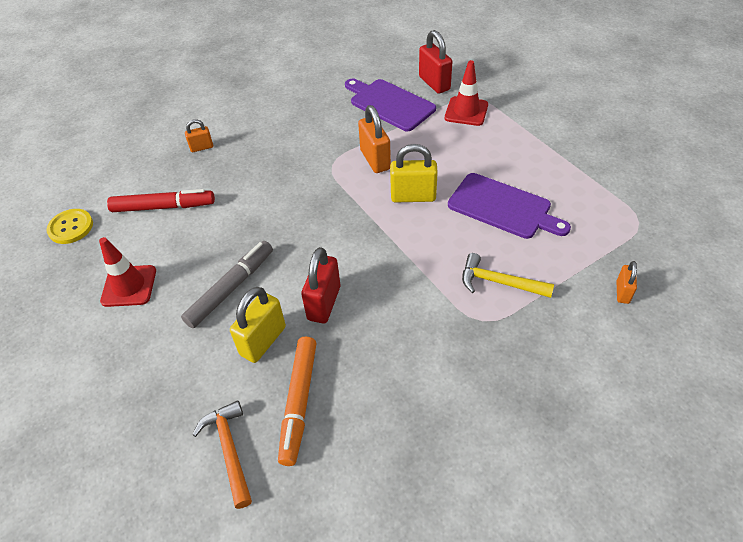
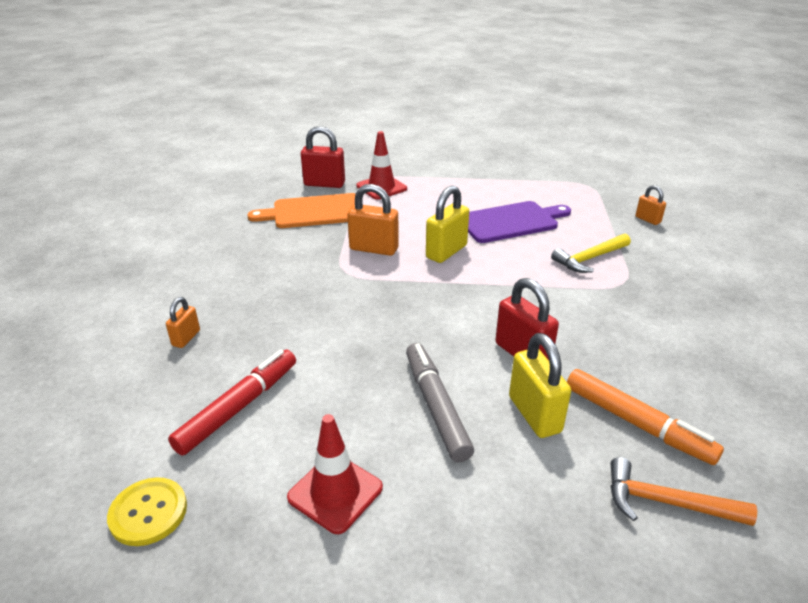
camera: 55 degrees left, 15 degrees down
purple cutting board [345,79,436,131] -> orange cutting board [247,193,356,228]

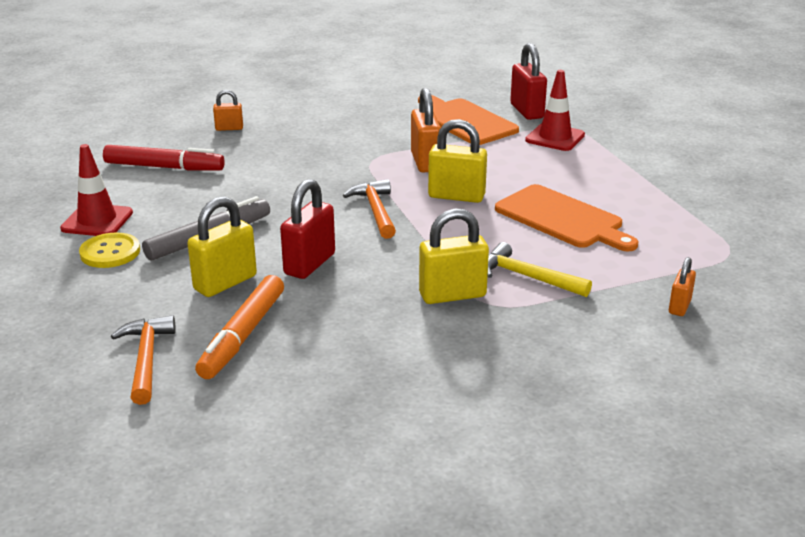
camera: 65 degrees right, 5 degrees down
yellow button [107,477,187,546] -> yellow button moved to [79,233,140,268]
purple cutting board [468,201,571,243] -> orange cutting board [495,184,638,251]
none -> orange hammer [343,179,396,239]
none -> yellow padlock [419,209,489,304]

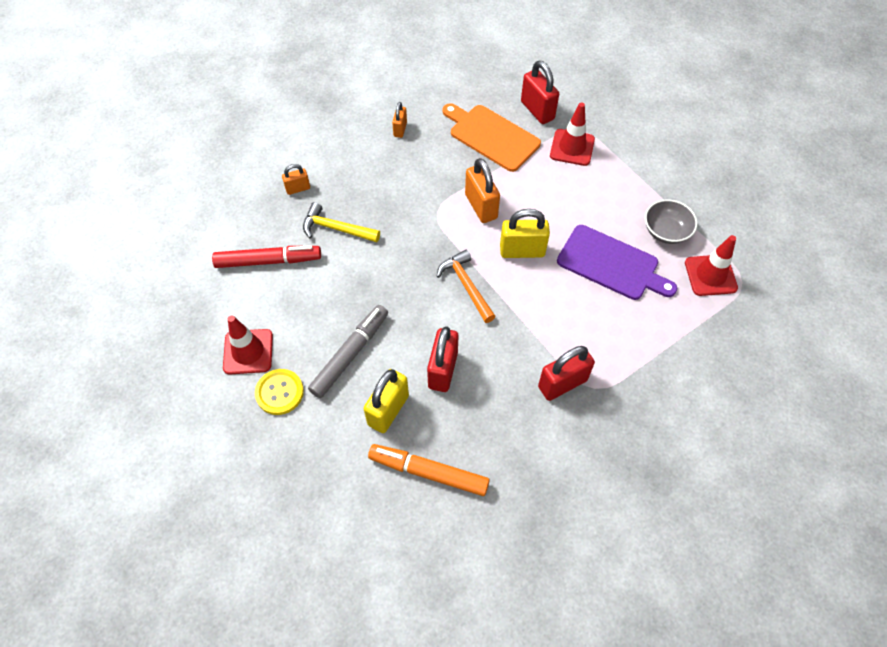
camera: 15 degrees left, 30 degrees up
orange hammer [111,315,176,405] -> none
orange marker [195,275,284,379] -> orange marker turned 105 degrees clockwise [368,444,490,496]
yellow padlock [419,209,489,304] -> red padlock [538,346,595,401]
yellow hammer [487,242,592,297] -> yellow hammer moved to [303,202,380,242]
orange cutting board [495,184,638,251] -> purple cutting board [557,225,677,300]
orange padlock [669,257,696,316] -> orange padlock moved to [392,102,407,138]
none -> grey bowl [645,199,697,244]
none -> red traffic cone [685,235,738,296]

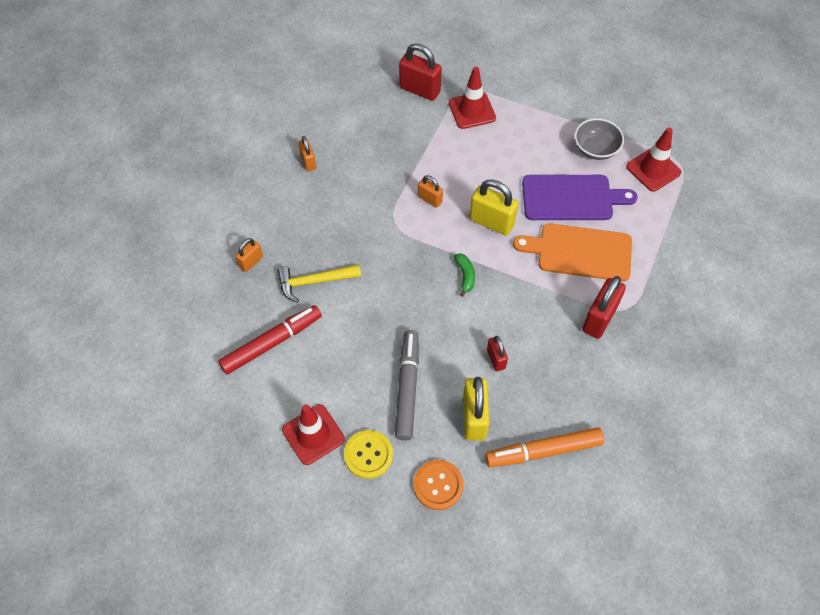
camera: 30 degrees left, 0 degrees up
red padlock [427,326,458,392] -> red padlock [487,336,508,371], size x0.57
orange hammer [437,250,496,323] -> green banana [454,253,475,297]
orange cutting board [442,103,541,172] -> orange cutting board moved to [513,223,632,282]
orange padlock [465,158,500,223] -> orange padlock [418,175,443,208], size x0.57
yellow padlock [500,209,550,258] -> yellow padlock turned 60 degrees clockwise [470,180,519,236]
none -> orange button [414,460,464,510]

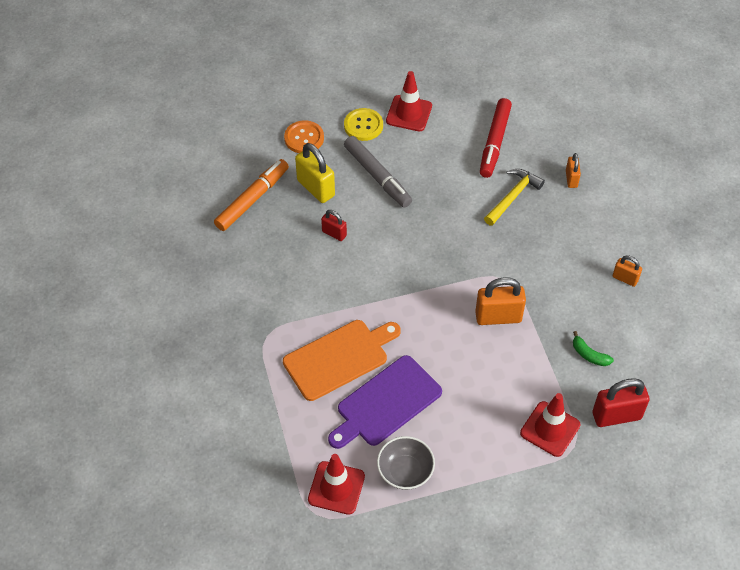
camera: 140 degrees right, 5 degrees down
orange padlock [418,175,443,208] -> orange padlock [475,277,526,325], size x1.77
green banana [454,253,475,297] -> green banana moved to [573,331,614,366]
yellow padlock [470,180,519,236] -> none
red padlock [582,276,626,339] -> none

